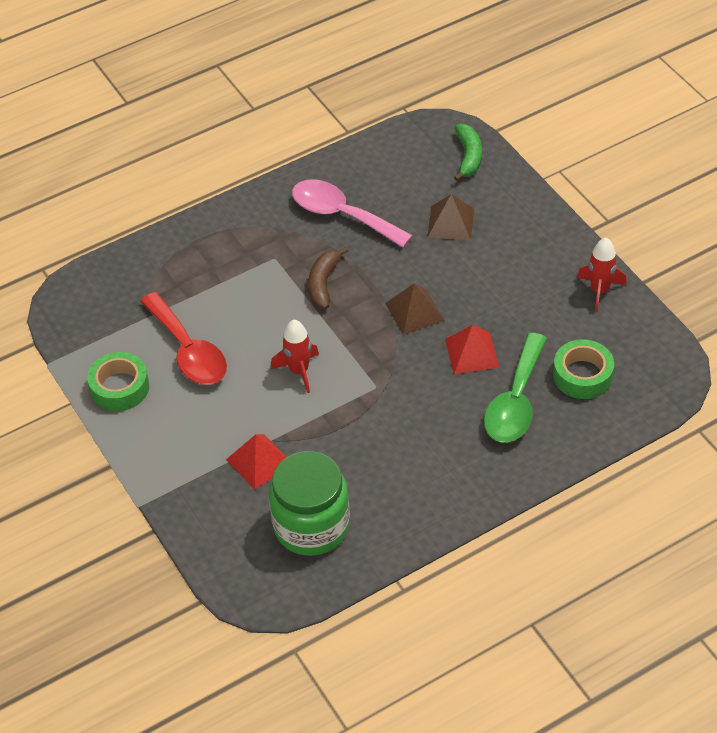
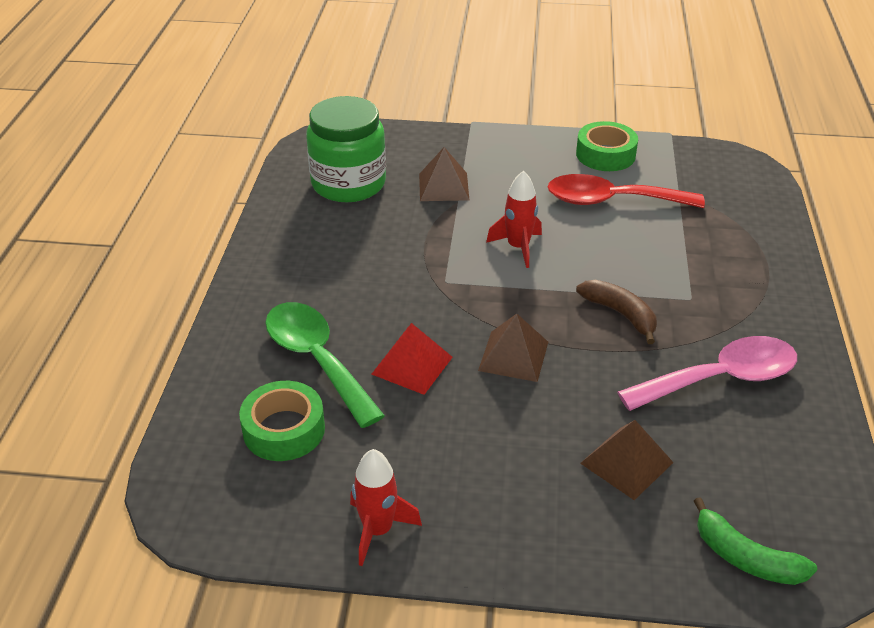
camera: 125 degrees right, 10 degrees down
red pyramid [226,434,286,489] -> brown pyramid [419,147,469,201]

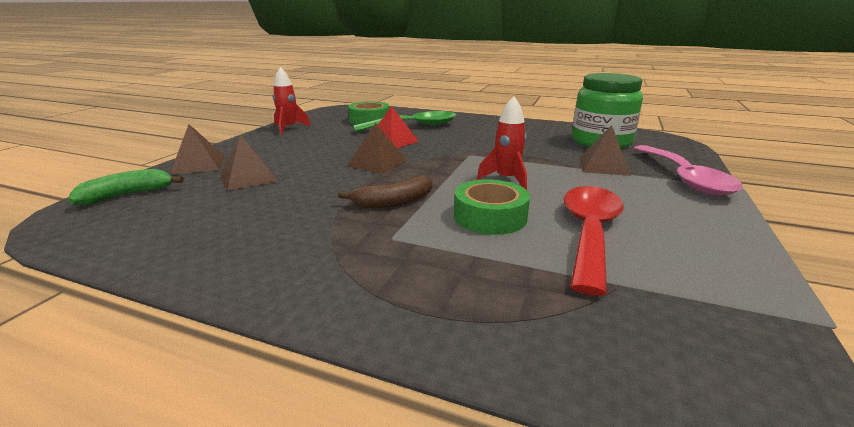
camera: 105 degrees right, 15 degrees down
green tape [576,121,638,171] -> green tape moved to [454,179,530,235]
pink spoon [617,336,797,411] -> pink spoon moved to [633,145,743,195]
none -> brown pyramid [170,124,225,175]

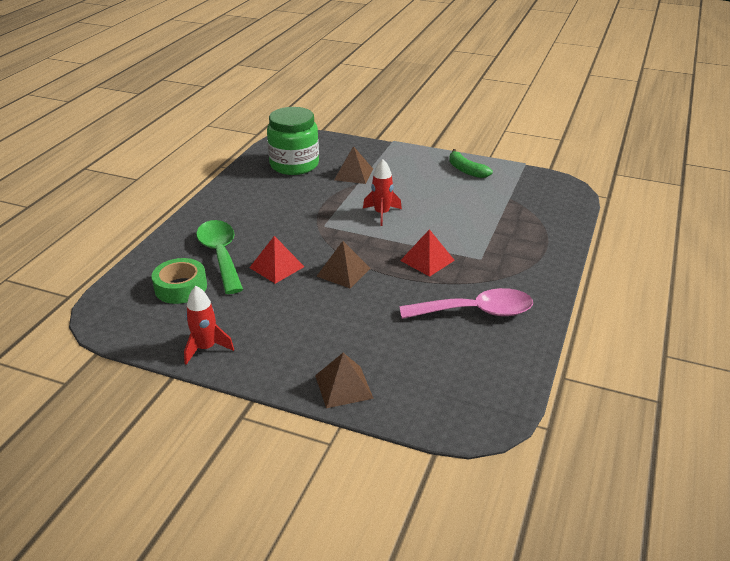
camera: 90 degrees left, 10 degrees up
green banana [68,169,184,205] -> green banana moved to [449,149,493,178]
brown pyramid [220,134,278,191] -> none
brown banana [338,175,432,208] -> red pyramid [400,229,455,277]
green tape [454,179,530,235] -> none
red spoon [564,186,624,296] -> none
pink spoon [633,145,743,195] -> pink spoon moved to [399,288,533,319]

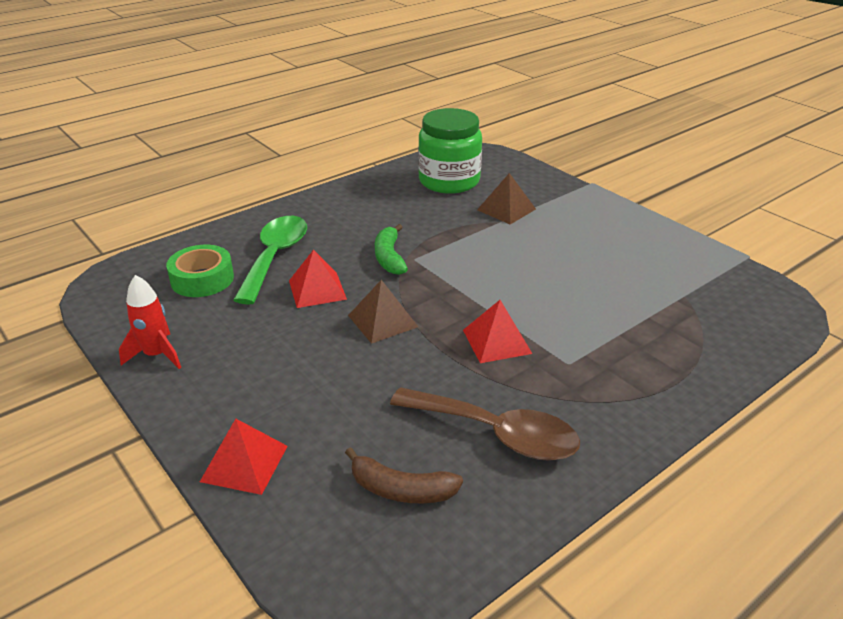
camera: 30 degrees right, 0 degrees up
brown pyramid [315,353,374,408] -> red pyramid [200,419,288,495]
red rocket [363,159,402,226] -> none
pink spoon [399,288,533,319] -> brown spoon [390,387,580,461]
green banana [449,149,493,178] -> green banana moved to [375,224,408,275]
none -> brown banana [345,447,463,504]

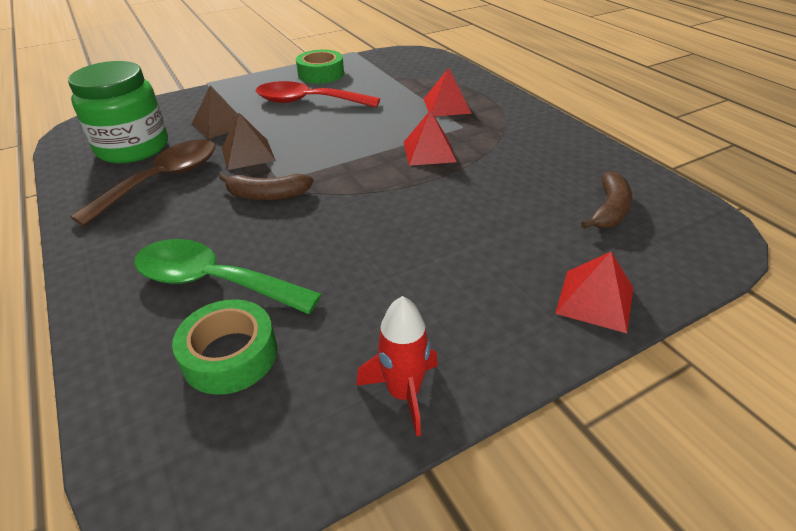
camera: 80 degrees left, 5 degrees up
red pyramid [289,250,347,308] -> red pyramid moved to [424,68,472,116]
brown pyramid [348,280,418,344] -> brown pyramid moved to [222,113,276,170]
green banana [375,224,408,275] -> brown banana [219,174,313,200]
brown spoon [390,387,580,461] -> brown spoon moved to [70,139,216,226]
none -> red spoon [256,81,380,108]
none -> green tape [296,50,344,84]

